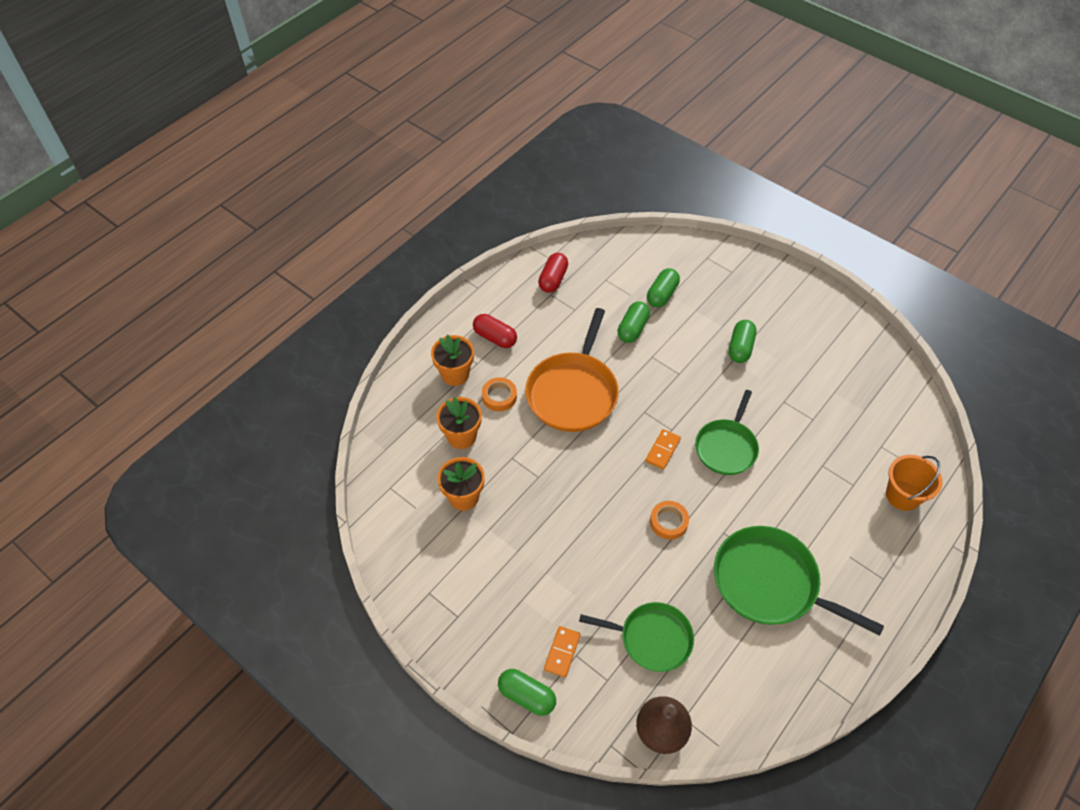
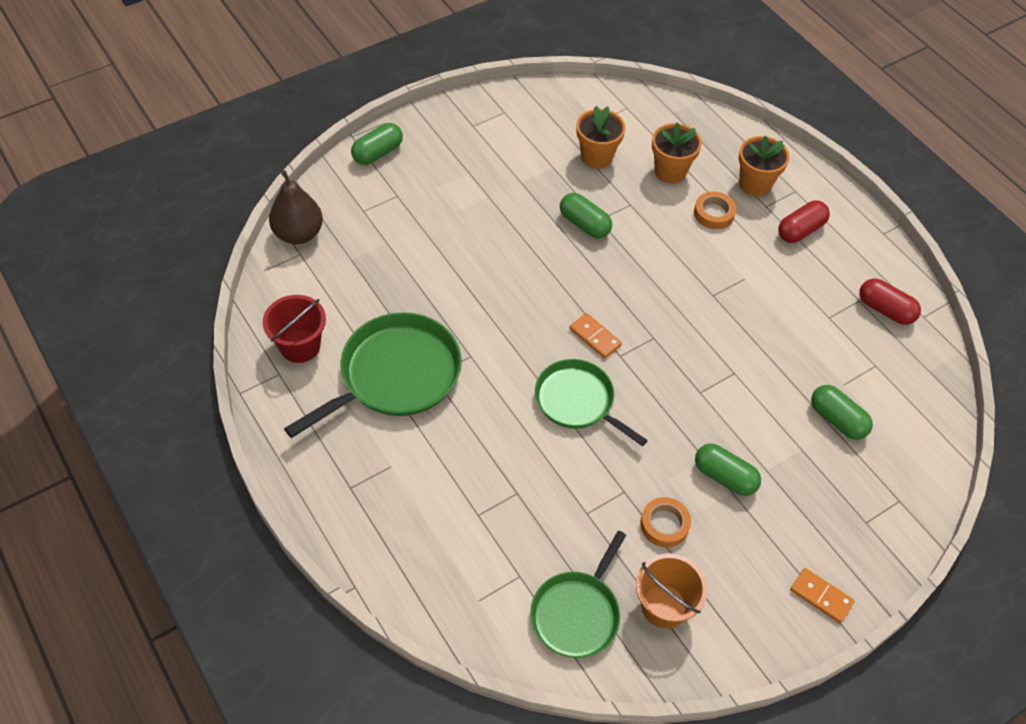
camera: 105 degrees right, 0 degrees up
orange pan [525,308,619,432] -> none
orange domino [544,626,581,677] -> orange domino moved to [790,568,855,623]
green pan [579,602,694,672] -> green pan moved to [530,531,626,658]
green capsule [617,302,650,343] -> green capsule moved to [560,193,612,238]
orange tape [650,501,689,540] -> orange tape moved to [640,497,691,547]
orange bucket [886,455,943,511] -> orange bucket moved to [636,553,708,629]
none -> red bucket [263,295,326,363]

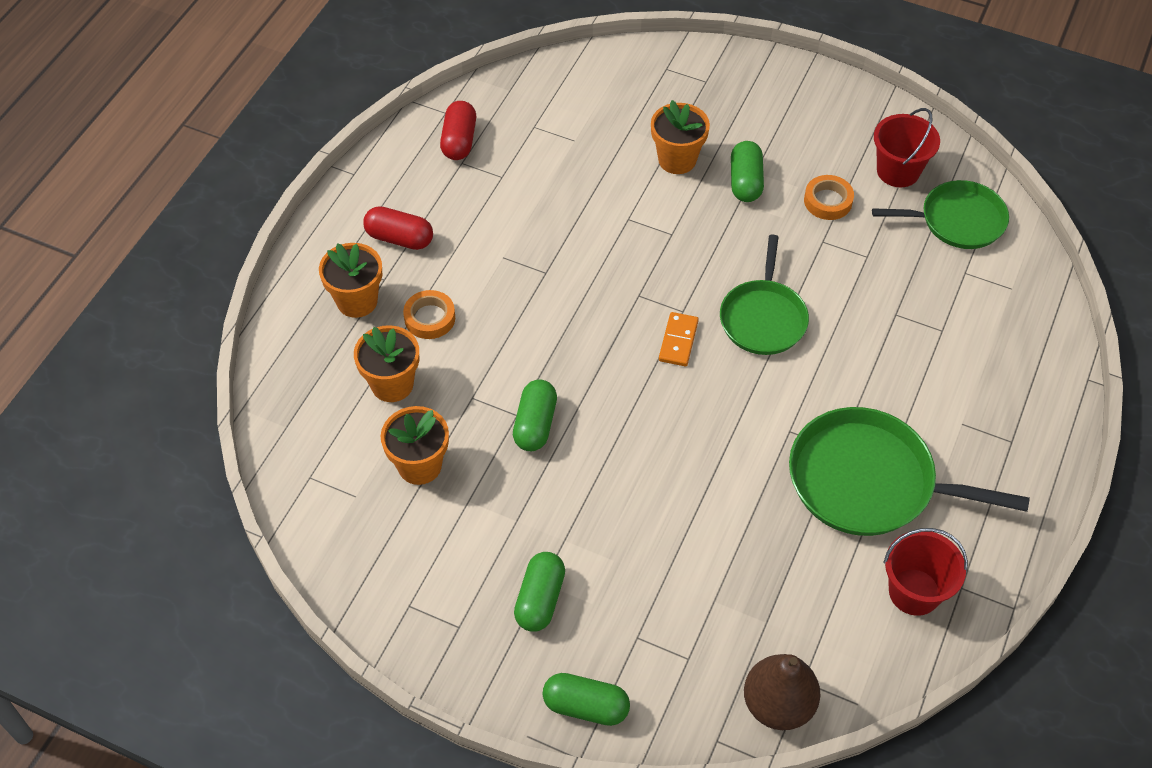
camera: 120 degrees left, 0 degrees up
orange bucket [636,553,708,629] -> red bucket [874,108,940,187]
orange domino [790,568,855,623] -> none
green capsule [811,385,873,440] -> green capsule moved to [514,552,565,632]
none -> orange flower pot [651,100,710,174]

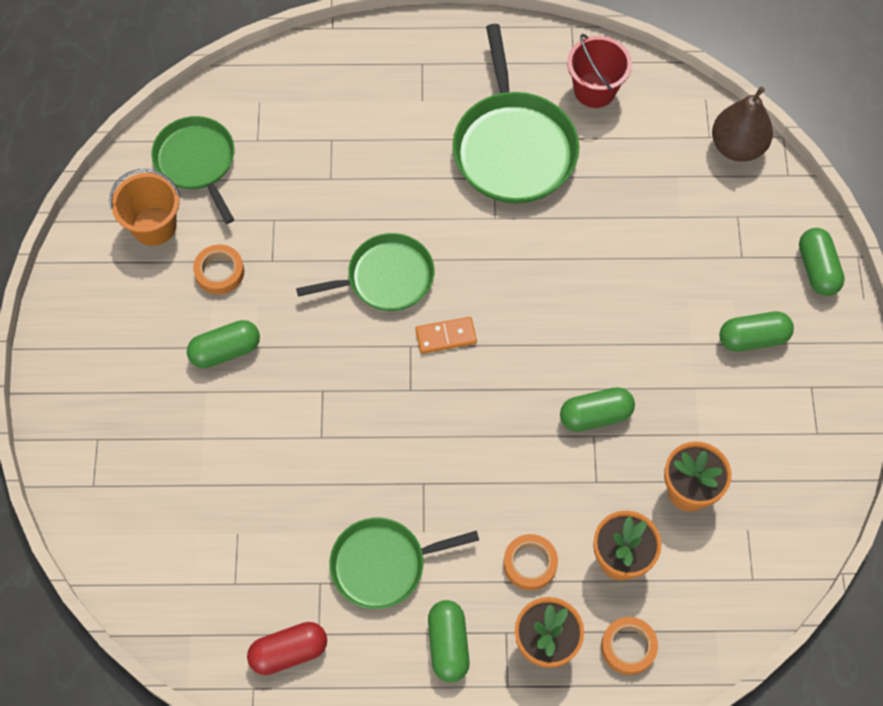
camera: 115 degrees left, 10 degrees up
red capsule [363,206,433,250] -> green capsule [428,600,470,682]
orange flower pot [651,100,710,174] -> none
red bucket [874,108,940,187] -> orange bucket [109,169,180,246]
none -> green pan [329,518,479,609]
none -> orange tape [601,617,658,675]

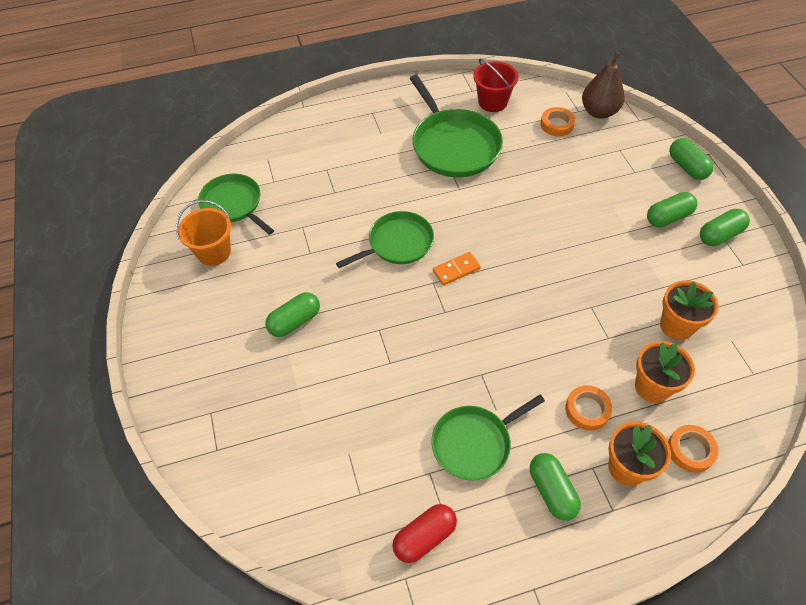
camera: 15 degrees left, 10 degrees down
orange tape [193,245,244,294] -> orange tape moved to [541,107,575,137]
green capsule [560,387,635,432] -> green capsule moved to [700,209,750,246]

